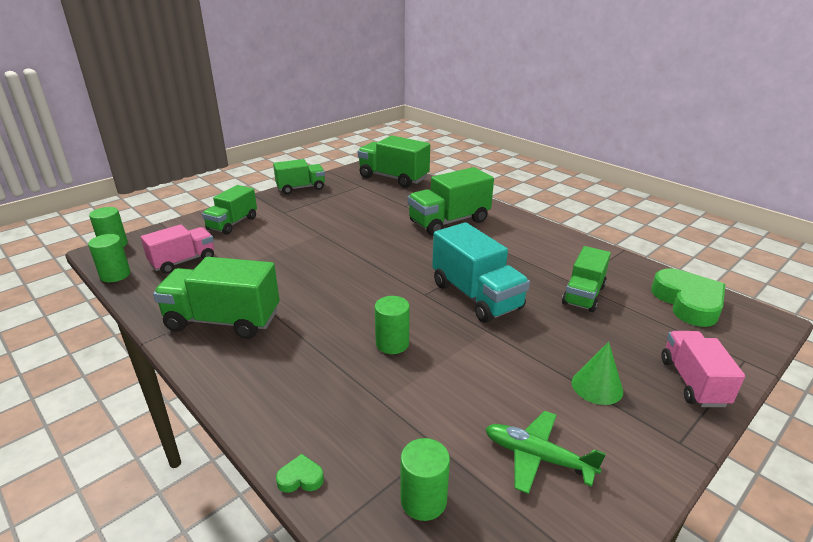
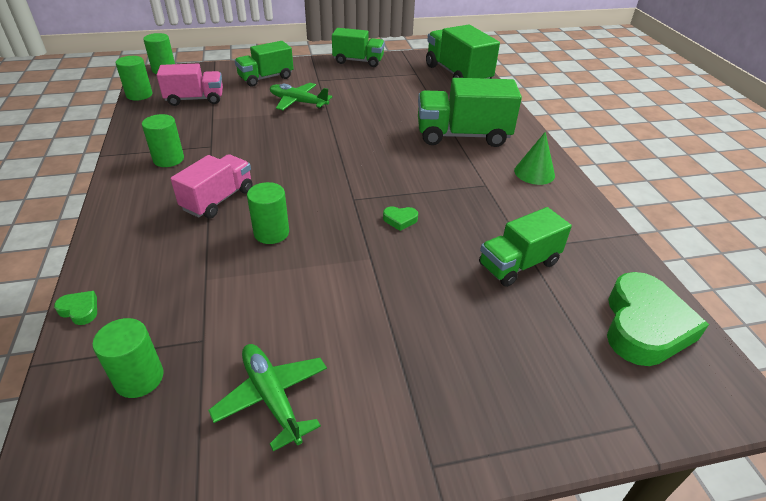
camera: 30 degrees right, 10 degrees up
green truck [153,257,280,339] -> green cylinder [142,114,184,167]
turquoise truck [432,222,530,323] -> green heart [383,206,418,231]
green cone [572,342,623,405] -> green cone moved to [514,132,555,185]
pink truck [661,331,745,407] -> pink truck moved to [171,154,253,218]
none -> green plane [270,83,332,110]

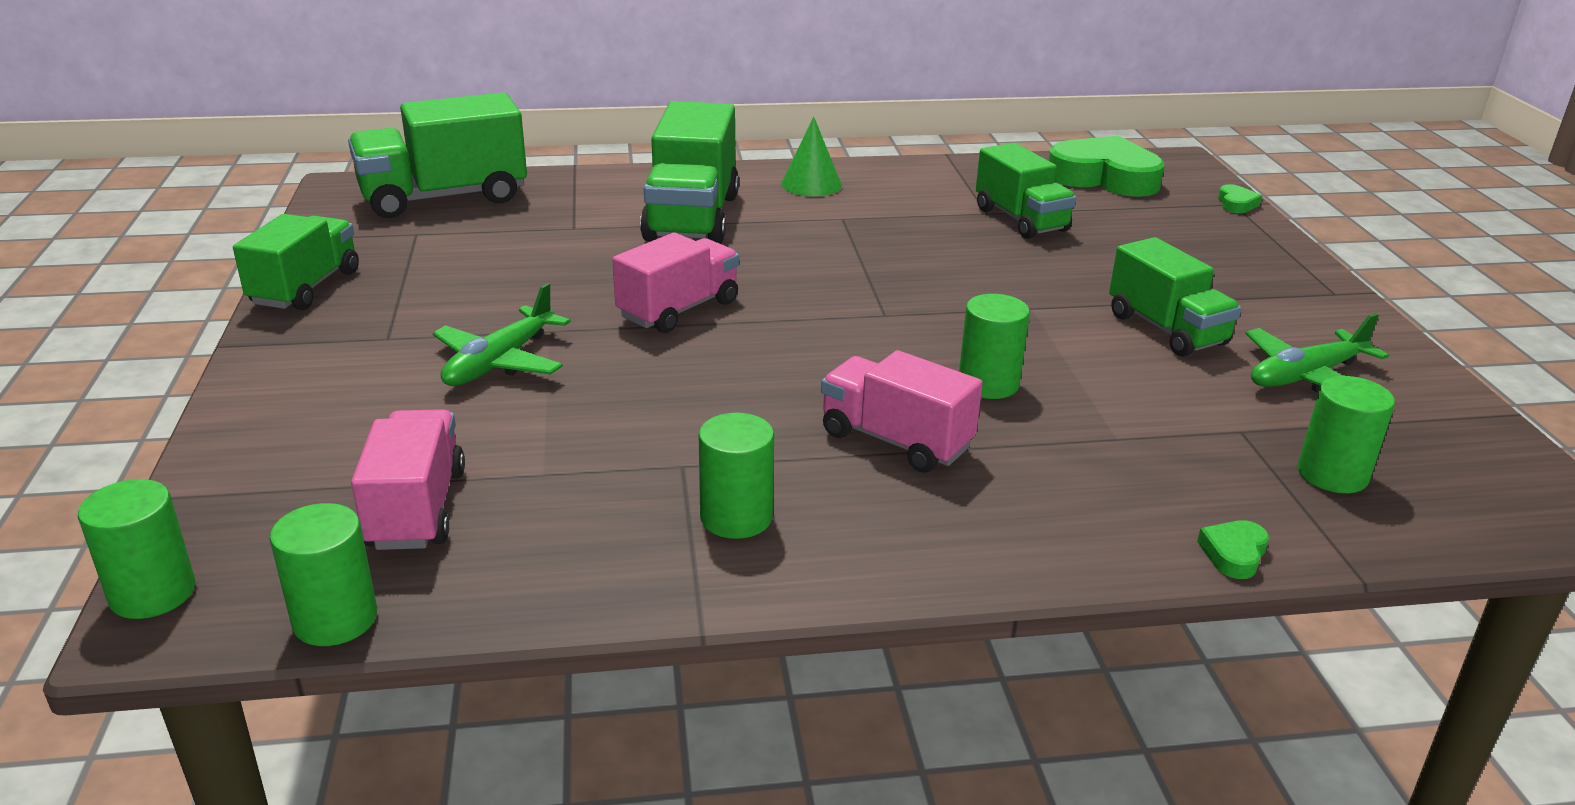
camera: 85 degrees left, 10 degrees down
green truck [234,41,294,87] -> green truck moved to [1109,237,1241,357]
green heart [383,206,418,231] -> green heart moved to [1218,184,1262,213]
none -> pink truck [612,233,739,333]

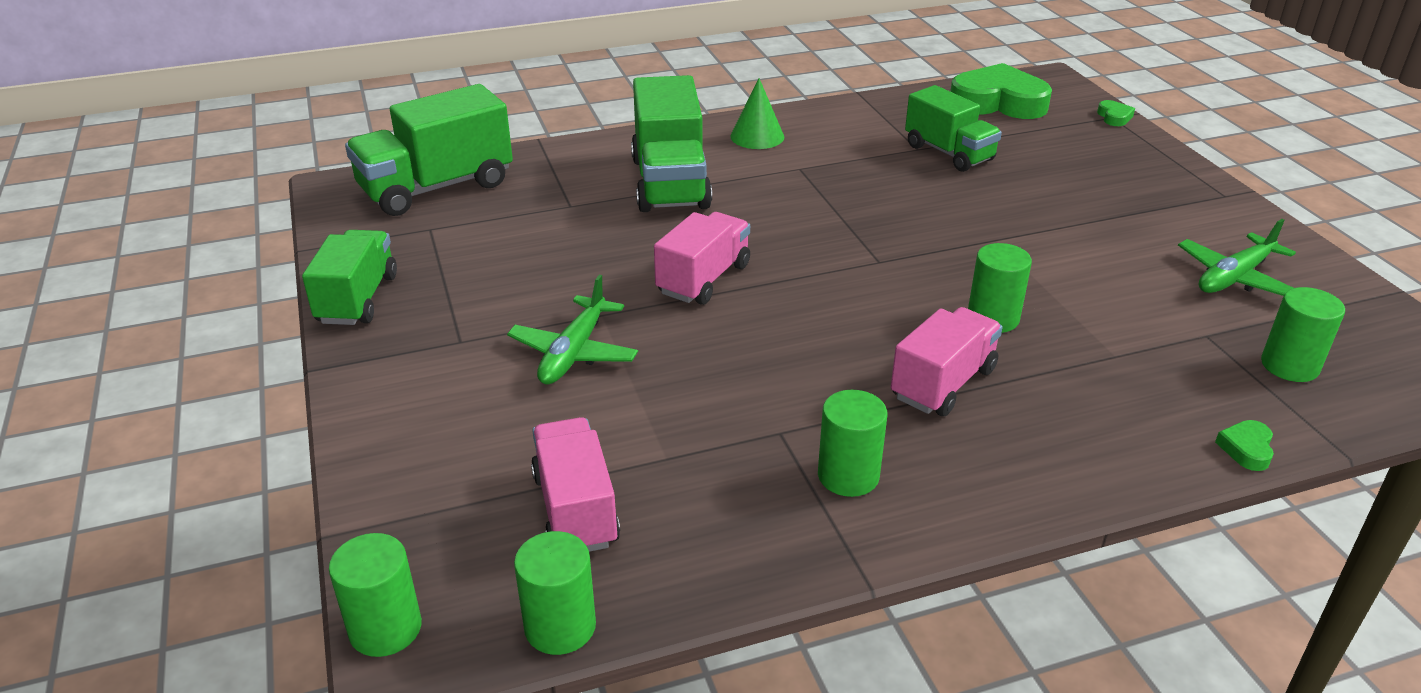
camera: 10 degrees left, 5 degrees up
pink truck [821,350,983,473] -> pink truck turned 105 degrees clockwise [891,307,1003,416]
green truck [1109,237,1241,357] -> none

